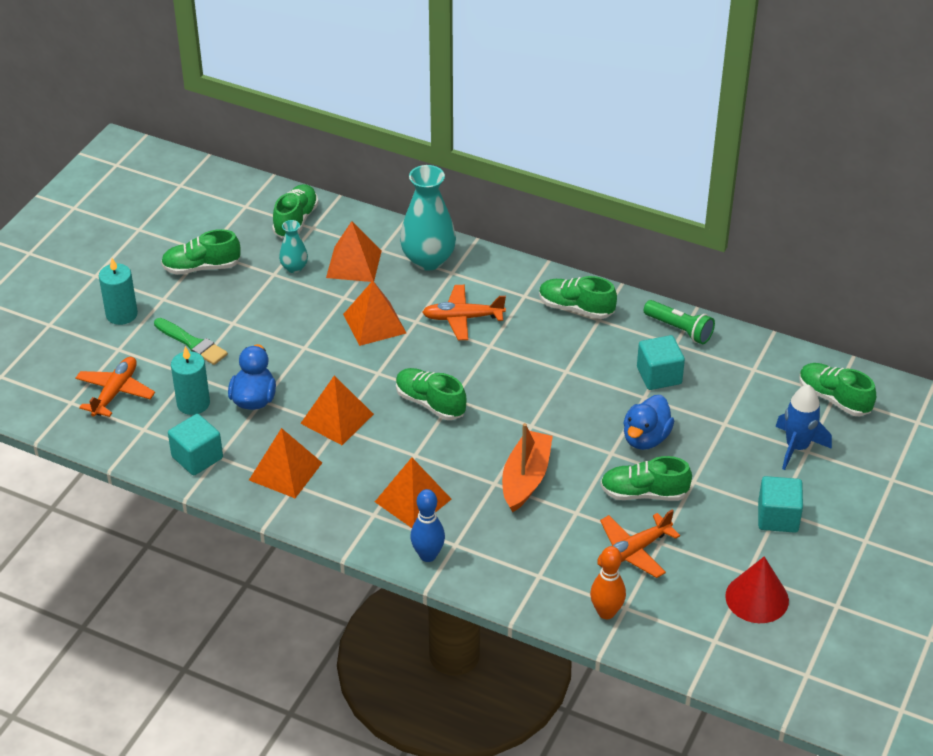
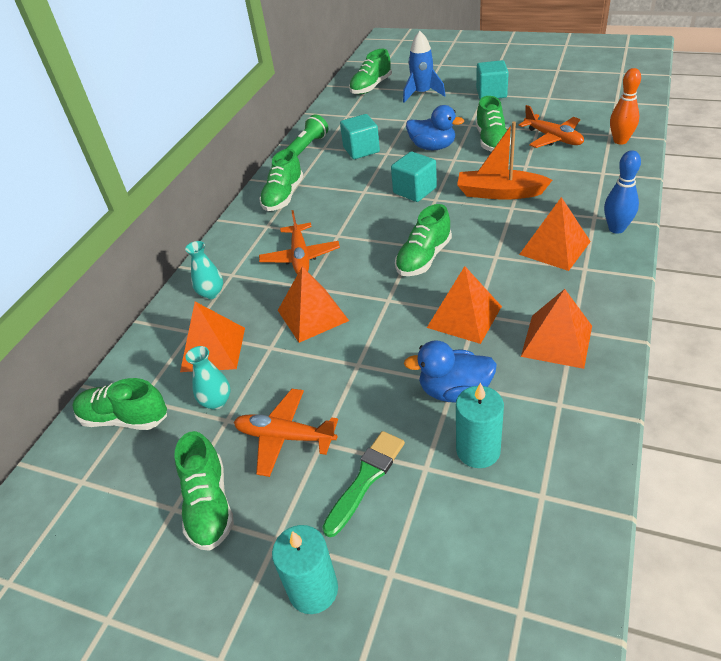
camera: 90 degrees left, 0 degrees up
orange plane [75,357,155,417] -> orange plane moved to [234,389,338,477]
turquoise cube [168,414,223,475] -> turquoise cube moved to [391,152,437,202]
turquoise vase [400,165,456,271] -> turquoise vase [185,241,223,299], size x0.51
red cone [725,556,789,623] -> none

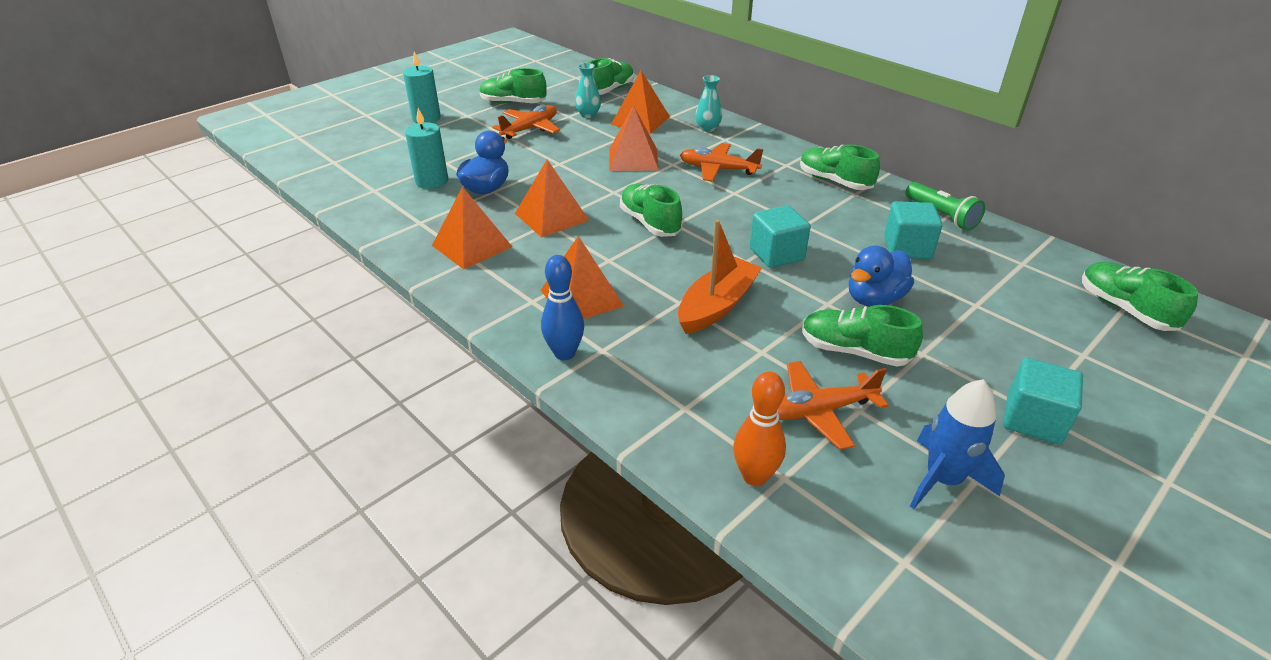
camera: 110 degrees right, 5 degrees down
green brush [322,431,405,537] -> none
blue rocket [403,31,446,103] -> blue rocket moved to [910,379,1004,509]

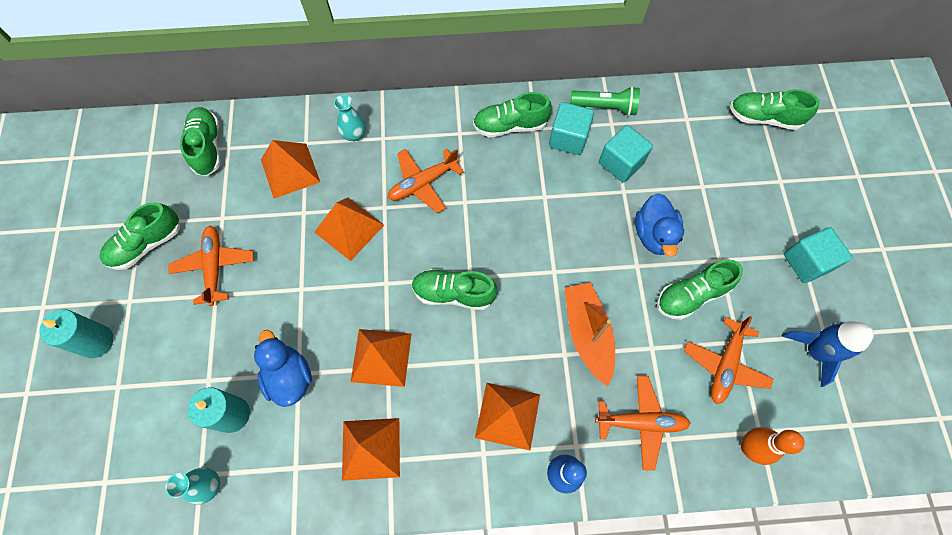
camera: 50 degrees left, 30 degrees up
turquoise vase [575,63,601,118] -> turquoise vase moved to [165,467,220,505]
turquoise cube [750,205,811,268] -> turquoise cube moved to [549,102,594,155]
none -> orange plane [595,376,691,471]

